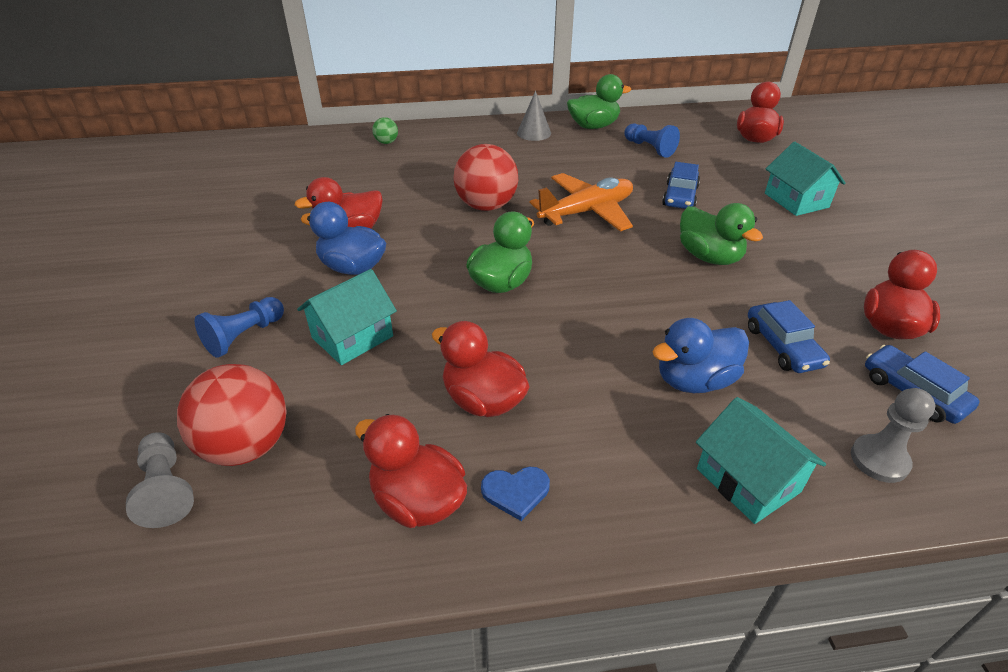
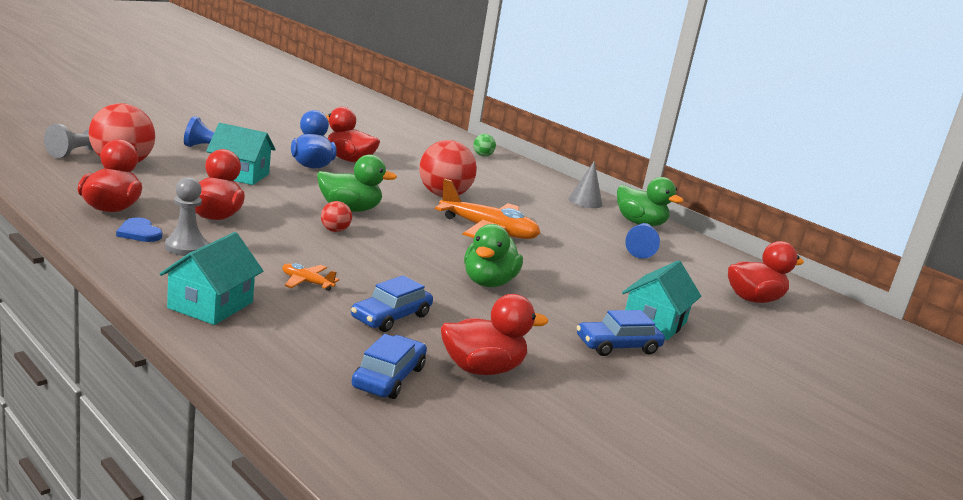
camera: 50 degrees right, 20 degrees down
blue duck [652,318,749,393] -> orange plane [282,263,339,291]
blue car [662,162,700,209] -> blue car moved to [577,310,665,356]
grey pawn [851,388,935,483] -> grey pawn moved to [165,177,208,256]
none -> red ball [321,201,352,232]

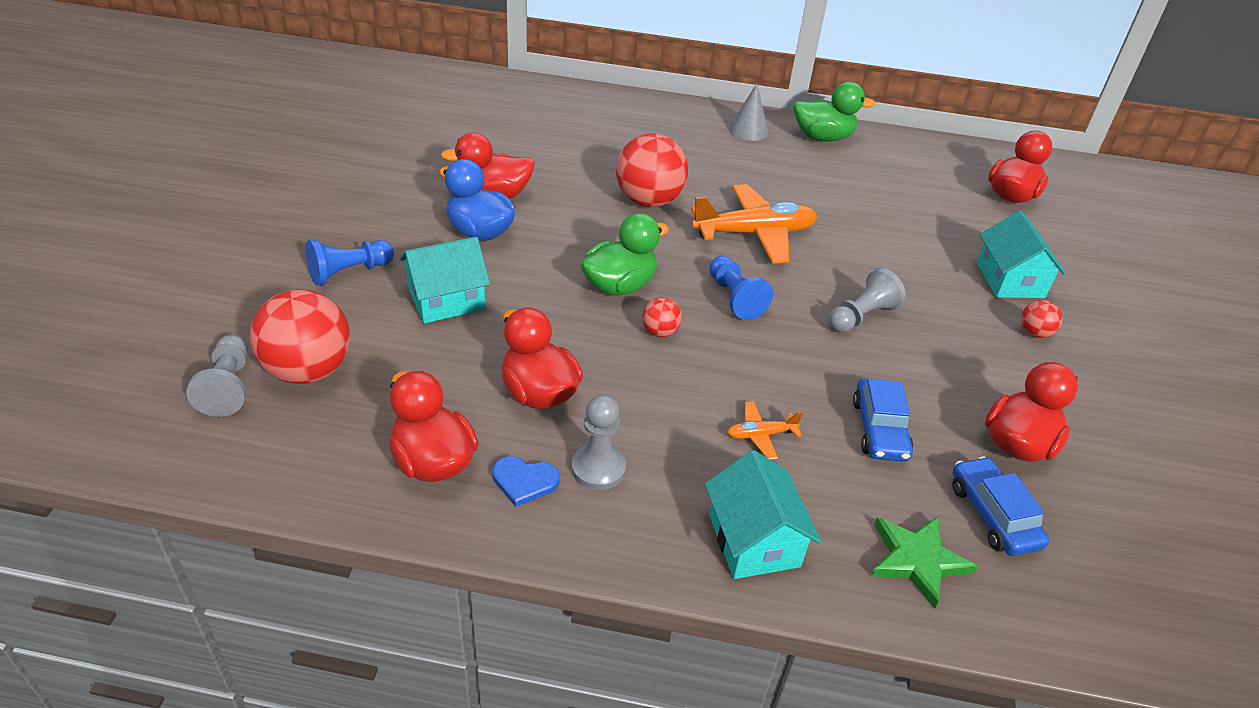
camera: 35 degrees left, 20 degrees up
green duck [464,224,523,287] -> grey pawn [828,268,906,333]
green ball [473,134,496,156] -> none
blue car [577,310,665,356] -> red ball [1021,300,1063,338]
blue pawn [625,223,660,259] -> blue pawn moved to [709,256,773,320]
none -> green star [871,517,977,609]

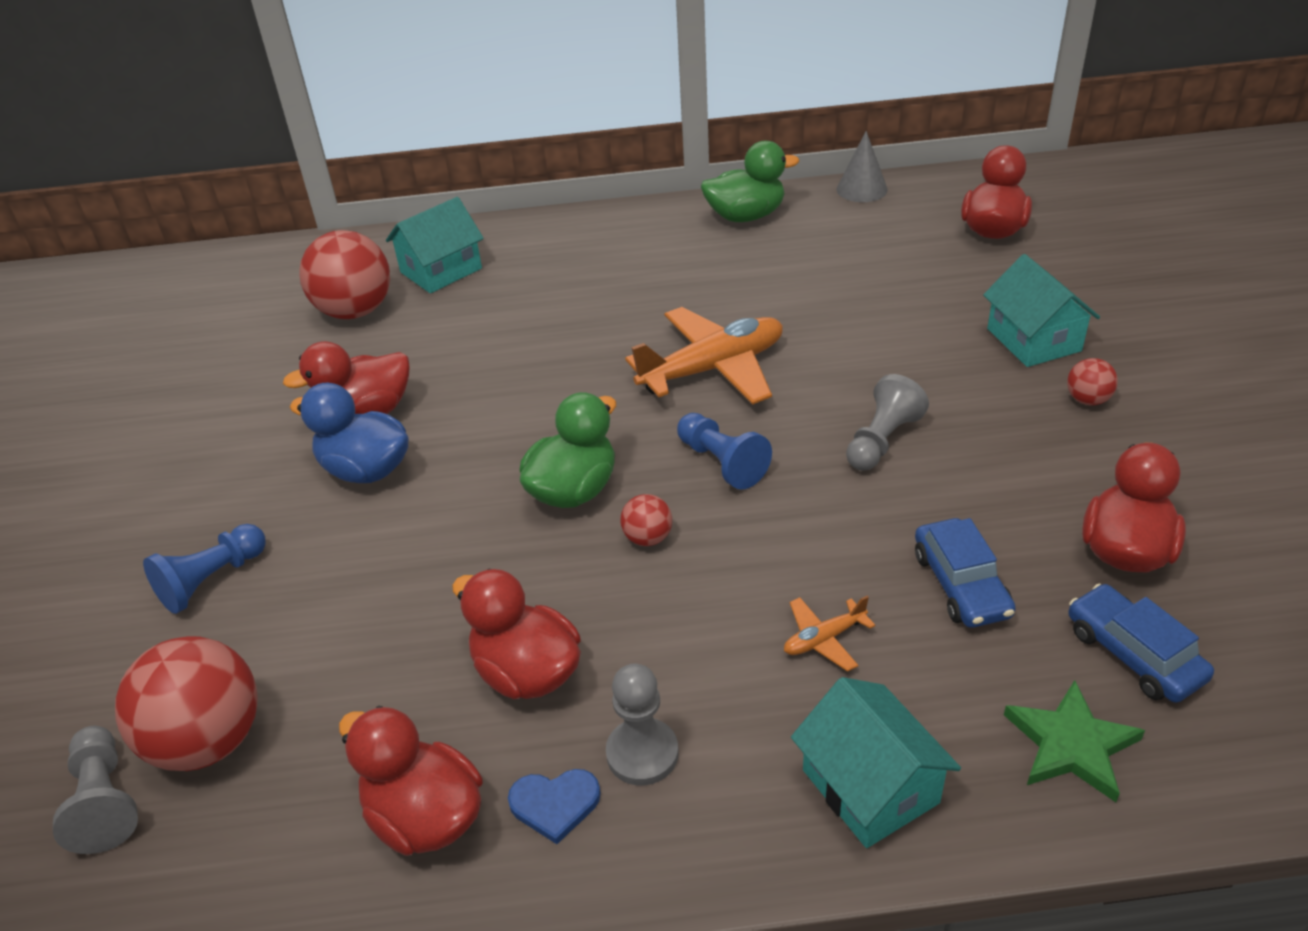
camera: 10 degrees left, 0 degrees up
turquoise house [400,237,490,323] -> turquoise house moved to [386,197,484,293]
red ball [616,133,688,207] -> red ball moved to [299,230,390,319]
grey cone [729,84,769,141] -> grey cone moved to [837,131,888,202]

